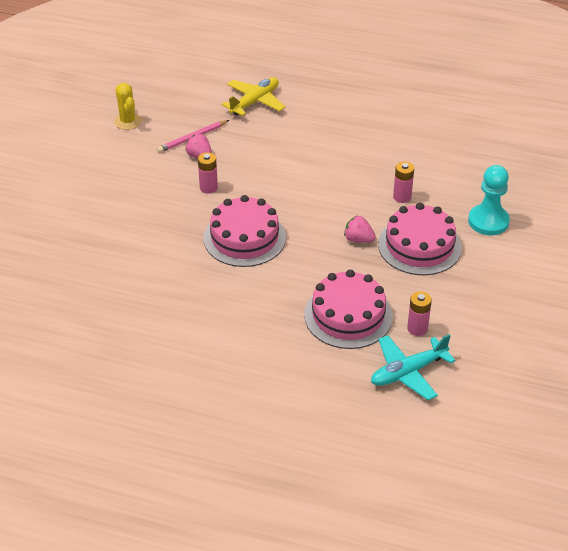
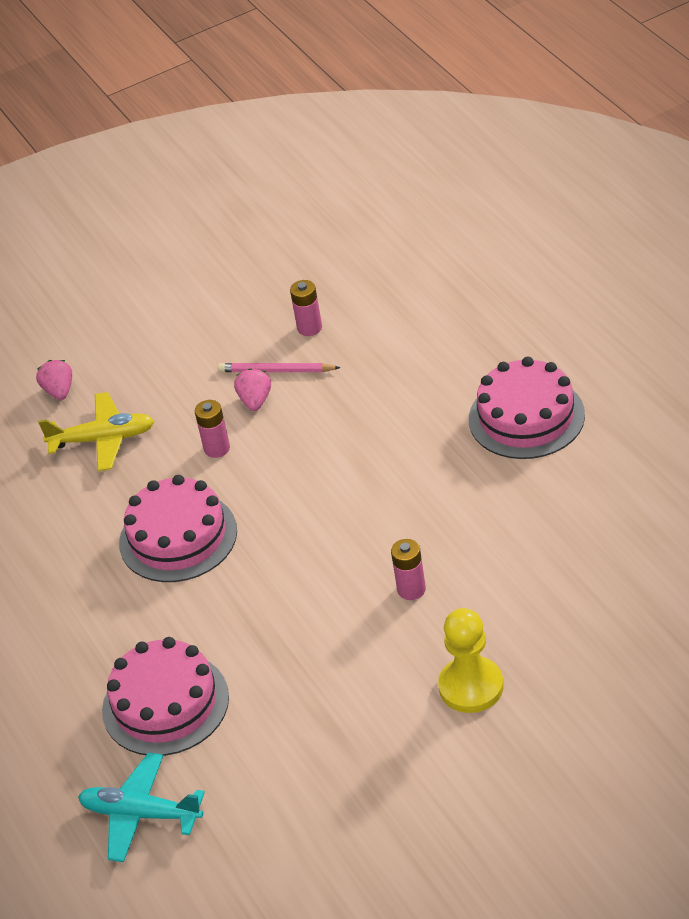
camera: 50 degrees right, 0 degrees up
yellow cactus [114,83,142,130] -> none
yellow plane [222,77,285,116] -> yellow plane moved to [38,392,154,471]
pink strawberry [344,216,376,243] -> pink strawberry moved to [36,360,72,400]
pink cake [378,203,462,275] -> pink cake moved to [469,357,585,459]
pink battery [407,291,432,336] -> pink battery moved to [290,280,322,336]
turquoise pawn [468,165,510,235] -> yellow pawn [438,608,504,713]

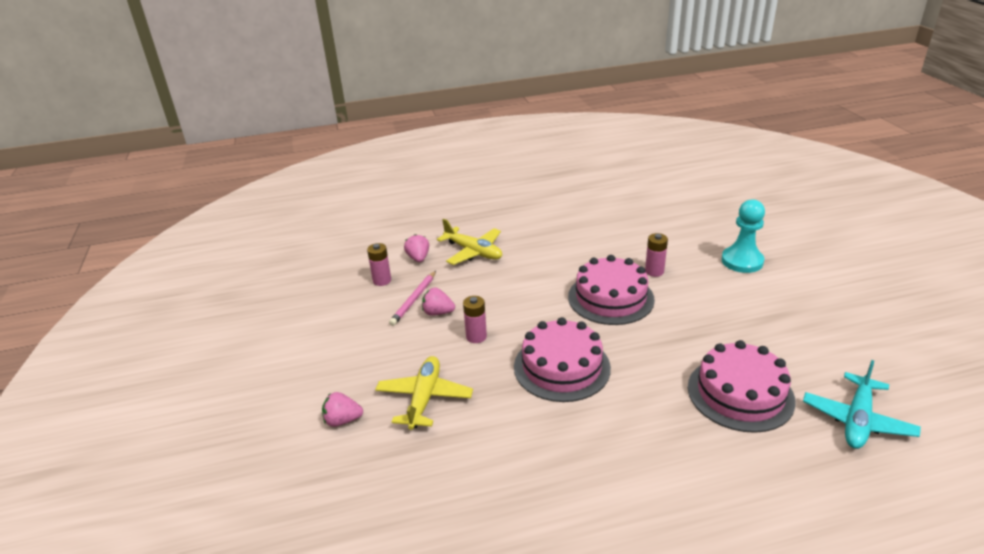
camera: 80 degrees left, 10 degrees down
yellow pawn [438,608,504,713] -> turquoise pawn [721,199,765,273]
pink cake [469,357,585,459] -> pink cake moved to [568,255,655,325]
none -> pink strawberry [404,234,429,262]
none -> yellow plane [437,219,502,265]

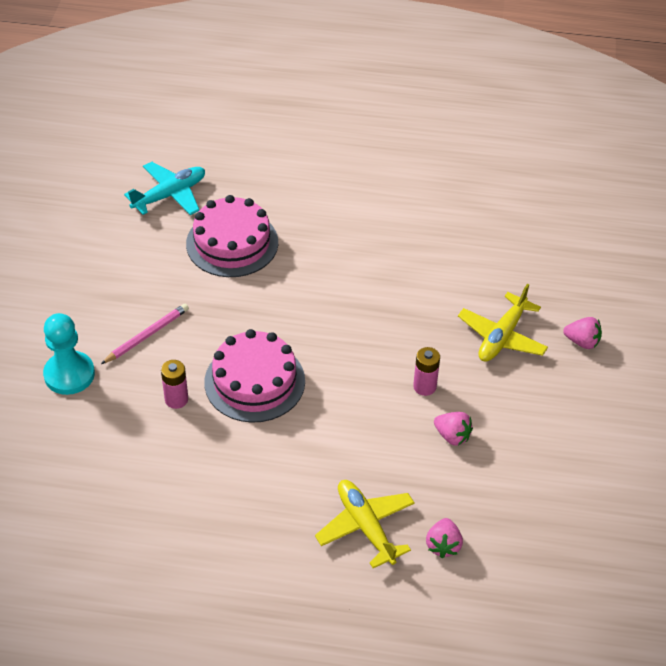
camera: 160 degrees left, 15 degrees up
pink battery [367,243,391,286] -> none
pink pencil [389,271,436,326] -> pink pencil moved to [101,304,189,364]
pink cake [514,317,611,402] -> none

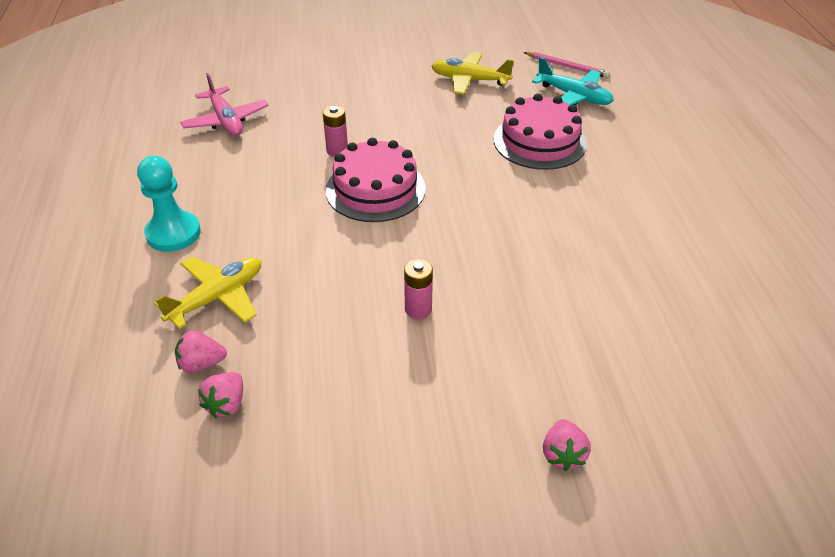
camera: 75 degrees right, 5 degrees down
turquoise pawn [43,313,95,395] -> turquoise pawn moved to [137,156,201,252]
pink pencil [101,304,189,364] -> pink pencil moved to [524,52,610,78]
pink strawberry [434,412,473,445] -> pink strawberry moved to [198,372,243,418]
yellow plane [458,284,548,362] -> yellow plane moved to [431,52,514,95]
none -> pink plane [180,73,269,136]

